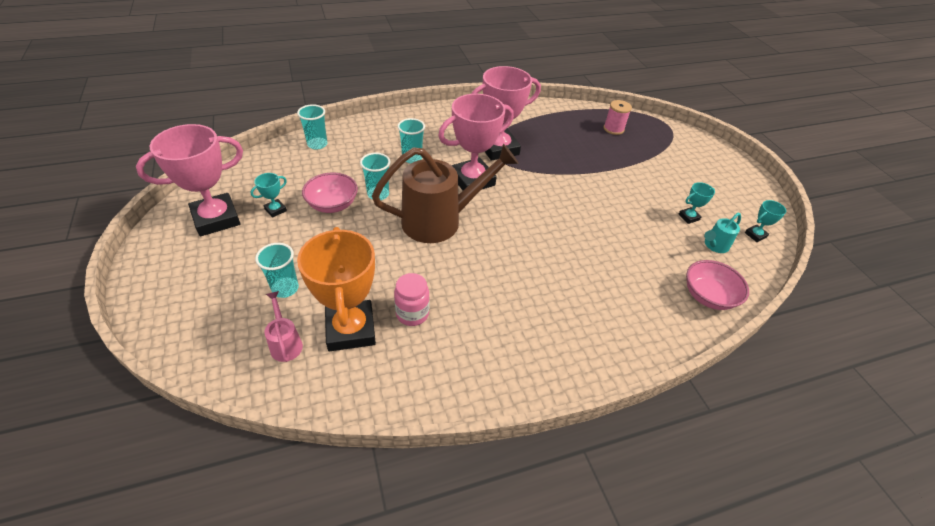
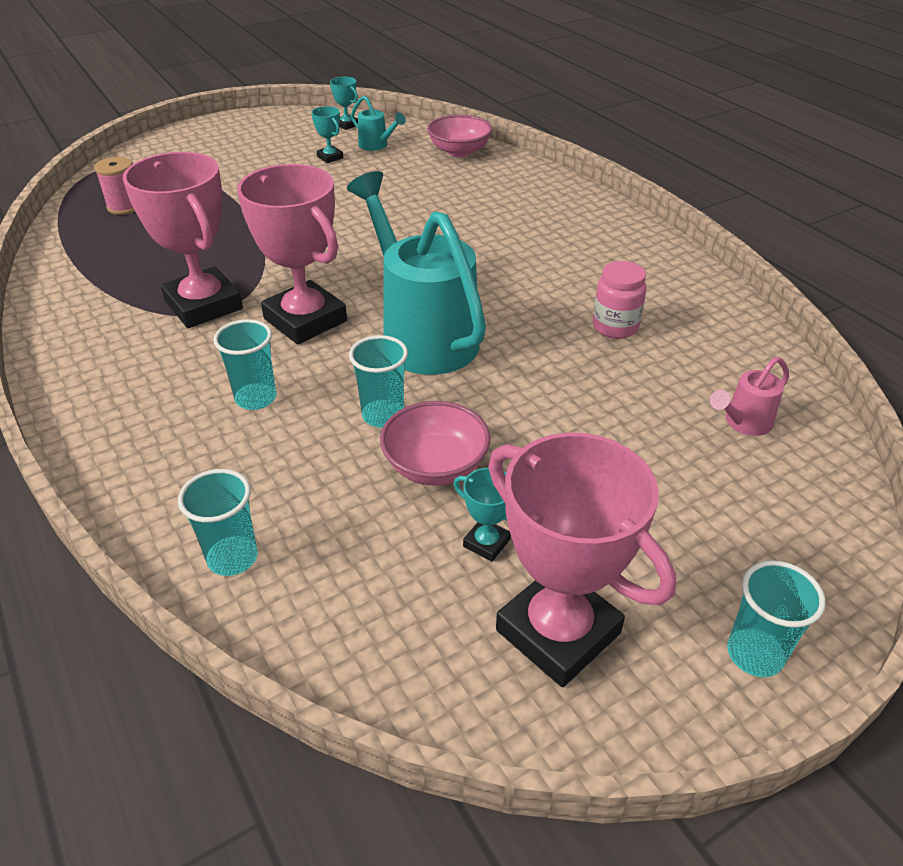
camera: 100 degrees left, 5 degrees down
turquoise cup [255,243,299,298] -> turquoise cup moved to [727,560,826,677]
orange trophy [297,227,376,351] -> none
brown watering can [372,144,519,243] -> turquoise watering can [347,171,486,375]

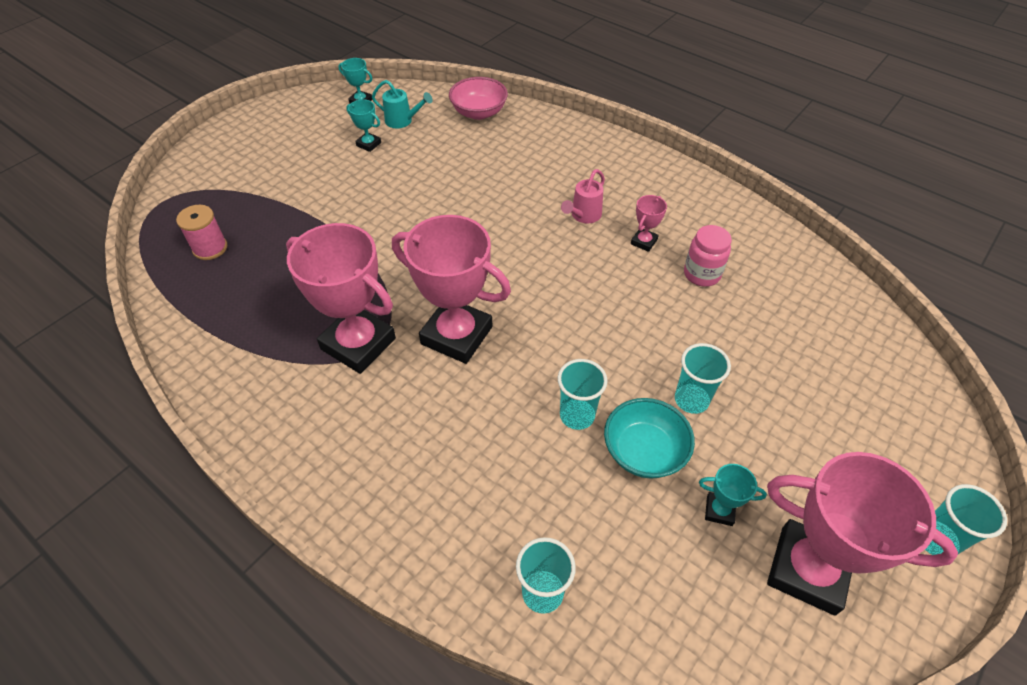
camera: 20 degrees left, 10 degrees up
turquoise cup [213,319,276,410] -> turquoise cup moved to [675,343,731,414]
turquoise watering can [347,171,486,375] -> none
pink bowl [380,401,490,486] -> turquoise bowl [604,398,695,479]
pink watering can [710,357,789,436] -> pink watering can moved to [561,169,605,223]
none -> pink trophy [631,195,667,252]

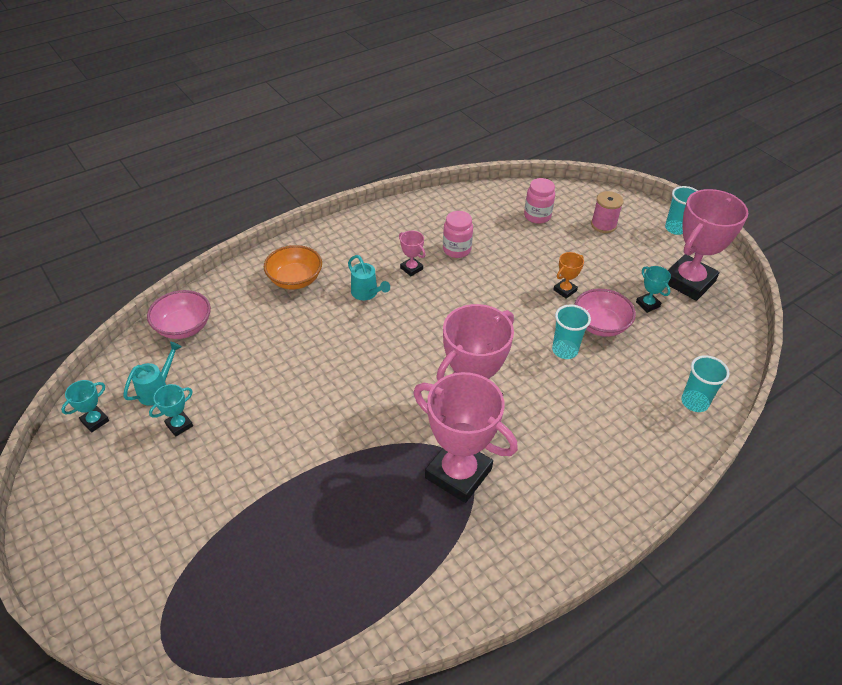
camera: 75 degrees left, 5 degrees down
pink spool [176,205,227,260] -> pink spool moved to [591,191,624,233]
pink trophy [286,223,396,374] -> pink trophy turned 75 degrees clockwise [414,372,518,503]
pink watering can [561,169,605,223] -> turquoise watering can [348,255,390,300]
turquoise bowl [604,398,695,479] -> pink bowl [574,289,636,337]
turquoise cup [675,343,731,414] -> orange trophy [553,252,584,299]
turquoise trophy [699,464,767,526] -> turquoise trophy turned 60 degrees counterclockwise [636,266,671,313]
none -> orange bowl [264,245,322,290]
none -> pink jar [524,178,555,224]

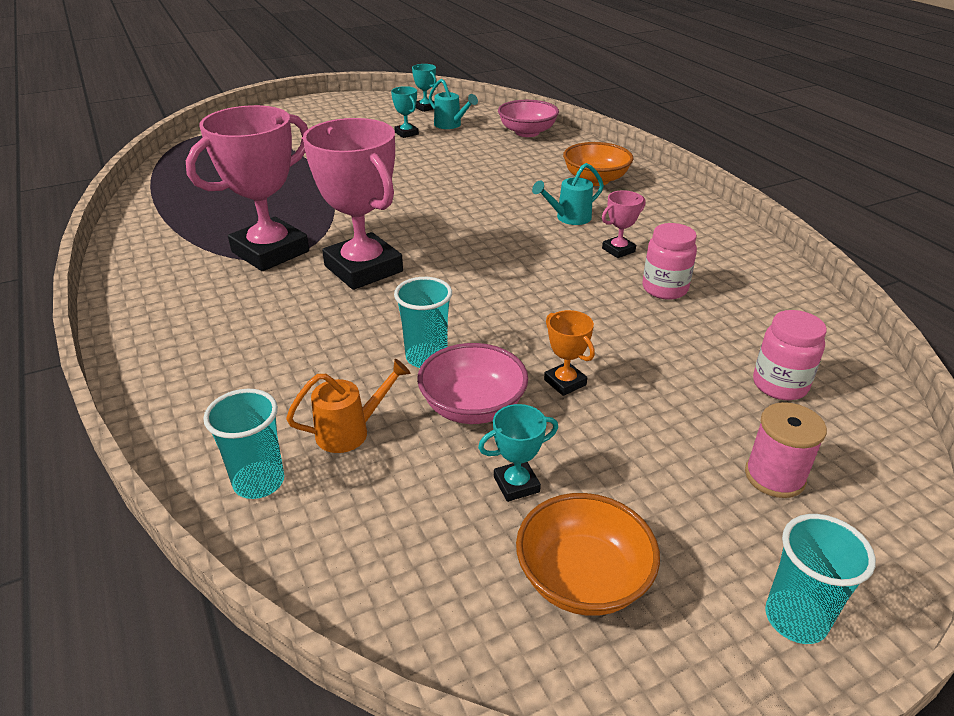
camera: 100 degrees right, 10 degrees down
pink trophy [668,189,748,301] -> orange bowl [516,493,660,616]
none -> orange watering can [286,359,410,453]

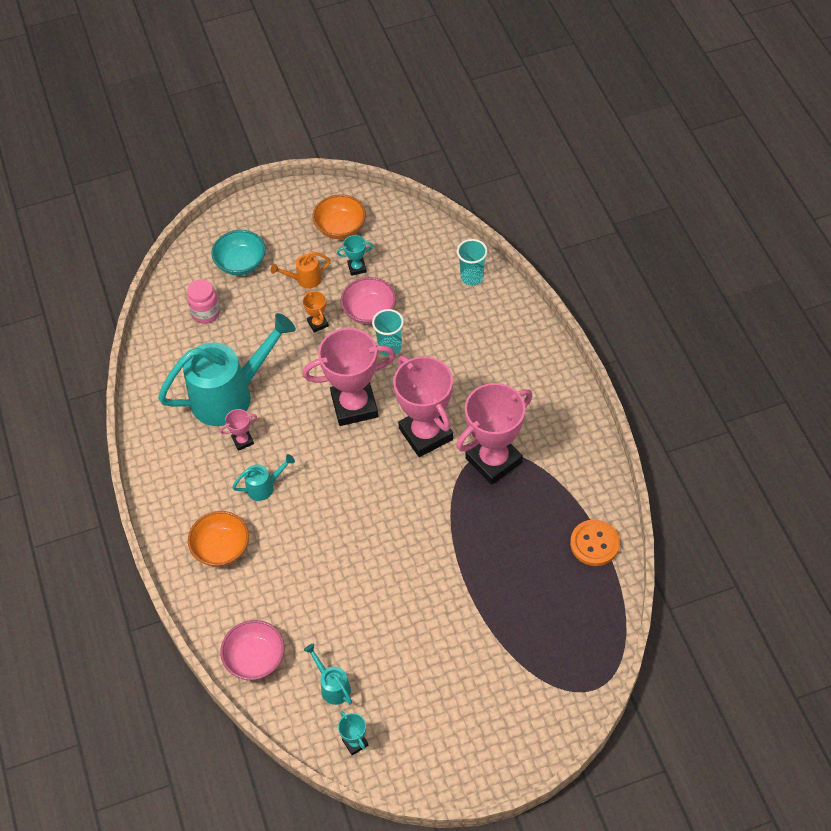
camera: 170 degrees left, 20 degrees up
orange watering can [286,359,410,453] -> orange watering can moved to [271,252,331,289]
turquoise trophy [391,86,419,138] -> none
pink jar [643,223,697,300] -> turquoise watering can [158,313,296,426]
pink spool [745,402,827,498] -> turquoise bowl [211,230,266,275]
turquoise cup [765,514,876,644] -> none
none -> pink trophy [303,328,396,426]
none -> orange button [570,519,620,566]

